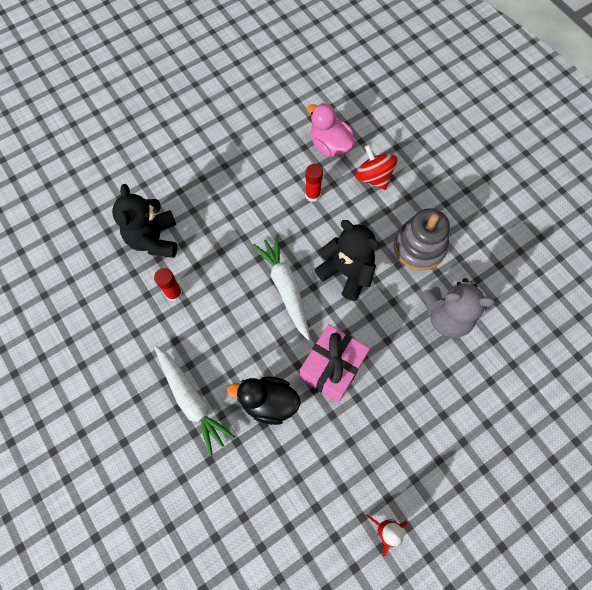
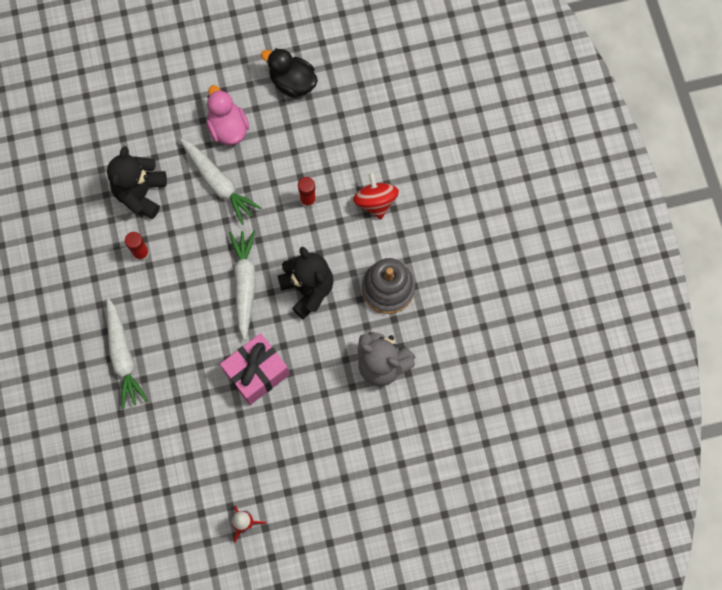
camera: 20 degrees right, 5 degrees up
black duck [227,377,301,425] -> black duck moved to [261,48,318,98]
pink duck [307,103,355,157] -> pink duck moved to [206,85,249,145]
none -> white carrot [180,139,261,225]

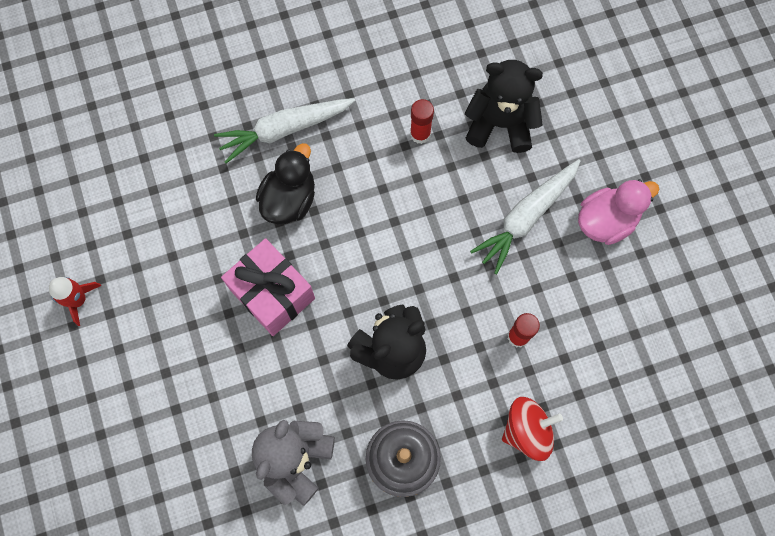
camera: 85 degrees right, 0 degrees up
white carrot [229,231,256,341] -> none
black duck [261,48,318,98] -> black duck moved to [256,143,315,224]

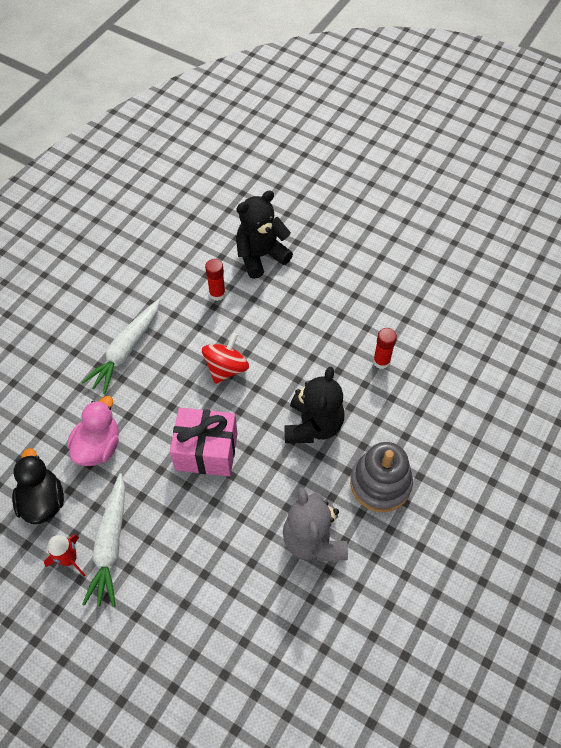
camera: 40 degrees left, 15 degrees down
black duck [256,143,315,224] -> black duck moved to [12,448,64,524]
white carrot [470,159,581,274] -> white carrot moved to [82,473,125,607]
red spinning top [502,397,563,461] -> red spinning top moved to [202,333,249,384]
pink duck [578,179,659,245] -> pink duck moved to [67,396,119,466]

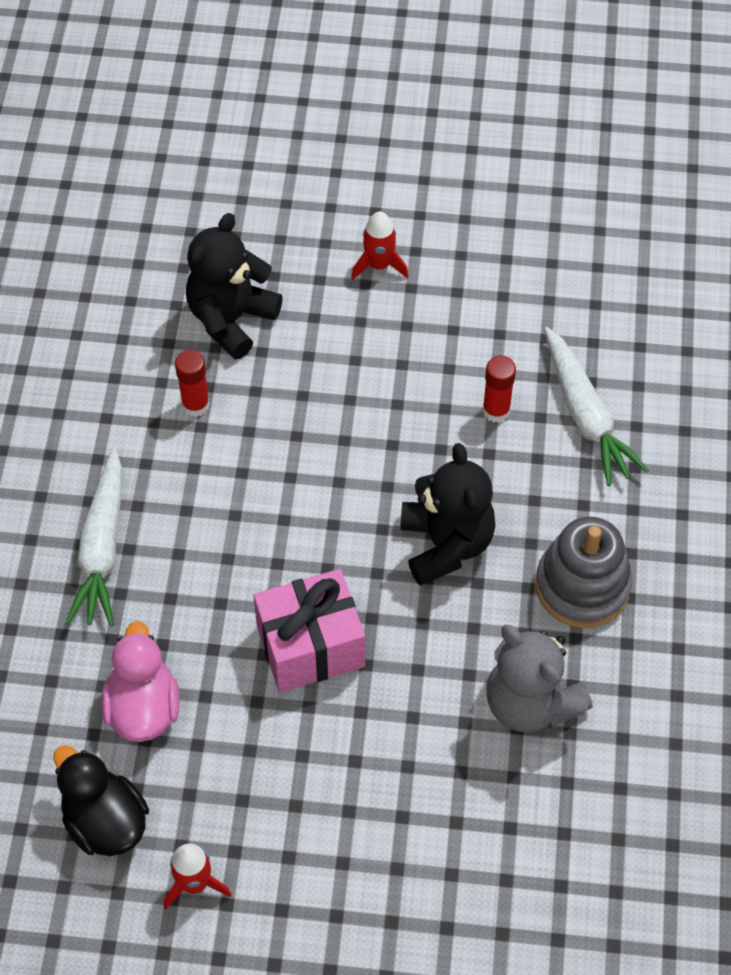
camera: 25 degrees left, 0 degrees up
white carrot [82,473,125,607] -> white carrot moved to [544,327,649,486]
red spinning top [202,333,249,384] -> none
none -> red rocket [351,212,409,280]

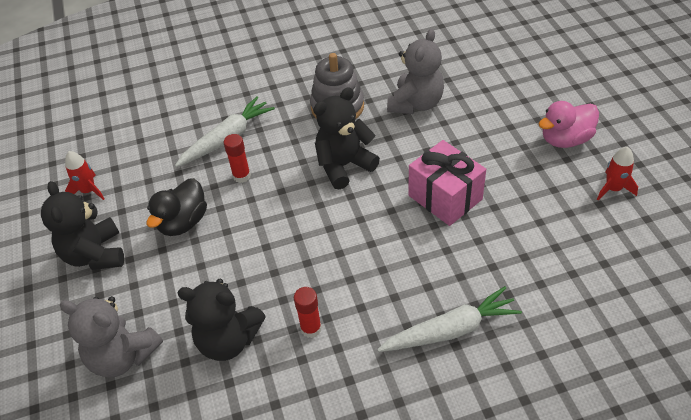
camera: 110 degrees left, 10 degrees down
black duck [53,745,149,856] -> black duck moved to [147,178,207,236]
pink duck [101,621,180,742] -> pink duck moved to [539,101,599,148]
red rocket [351,212,409,280] -> red rocket moved to [65,151,104,200]
none -> black teddy bear [41,181,124,270]
none -> grey teddy bear [60,296,163,378]

